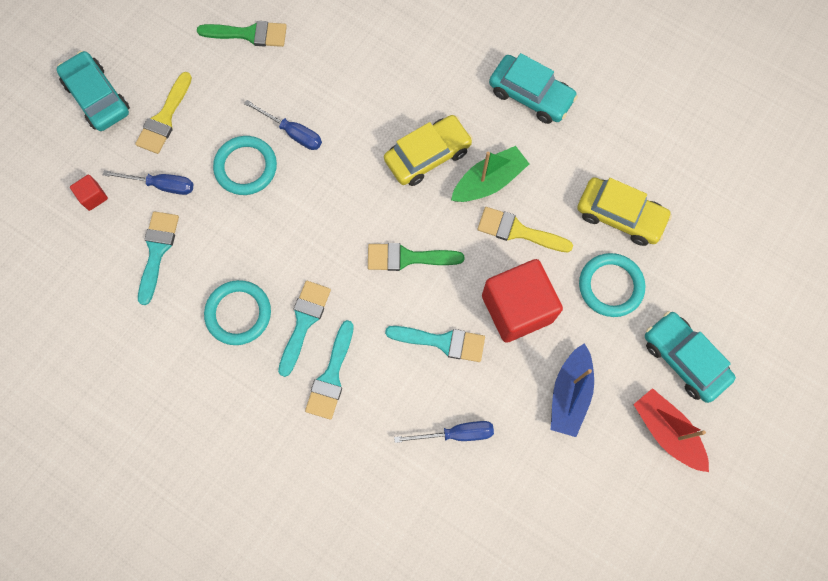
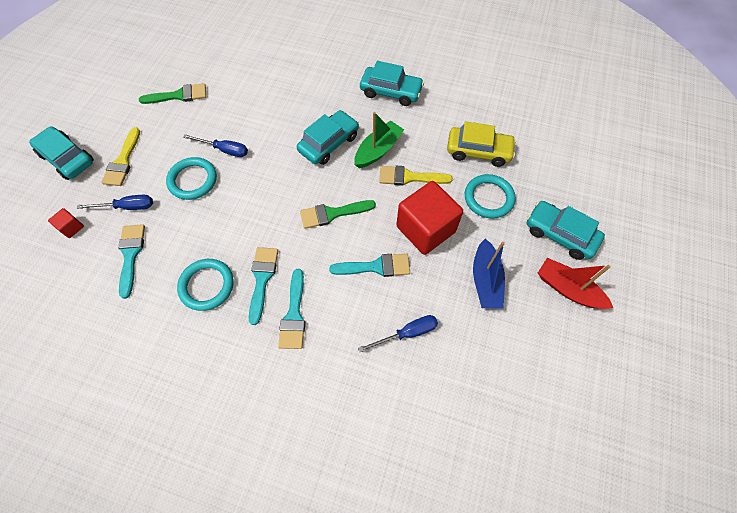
camera: 15 degrees left, 10 degrees down
yellow car [384,115,473,186] -> turquoise car [297,110,359,165]

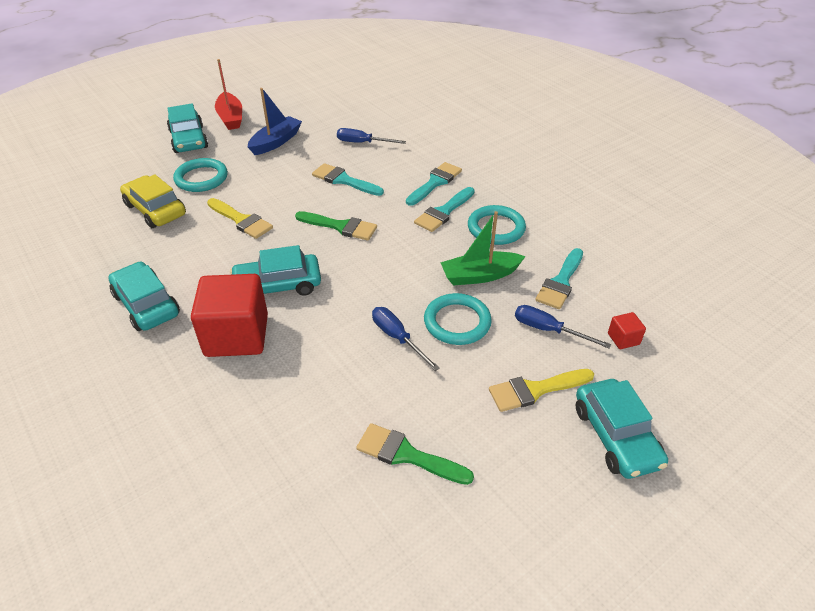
camera: 145 degrees left, 20 degrees down
yellow brush [101,127,140,186] -> yellow brush turned 150 degrees counterclockwise [489,369,594,412]
green boat [354,112,404,168] -> green boat moved to [440,211,526,286]
red cube [396,181,463,255] -> red cube moved to [191,274,268,357]

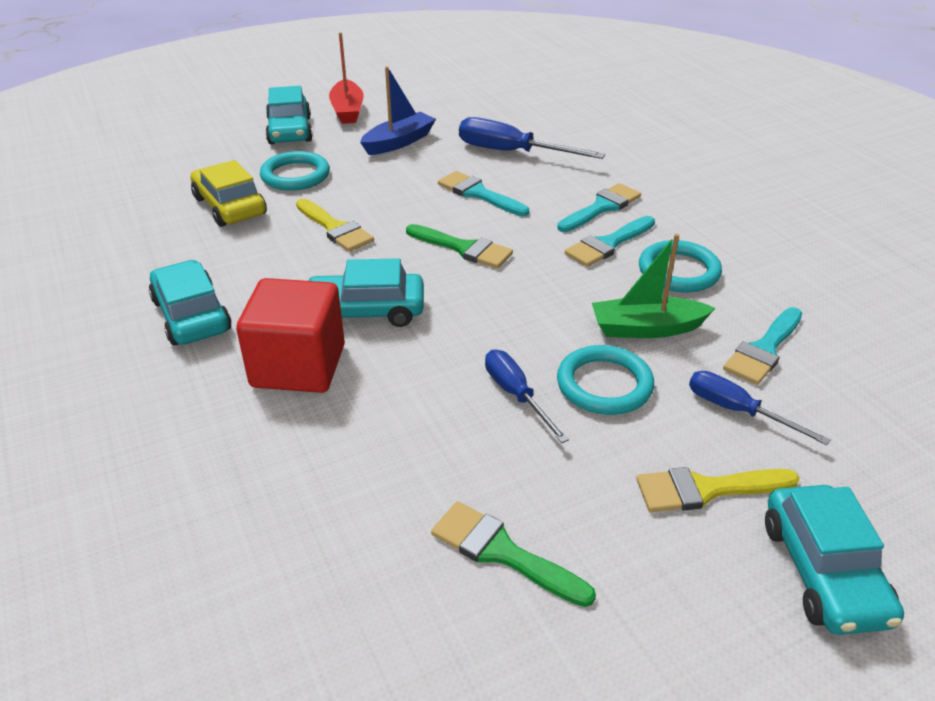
camera: 10 degrees right, 5 degrees down
blue screwdriver [337,128,406,144] -> blue screwdriver [459,117,605,159], size x1.59
red cube [608,312,646,349] -> none

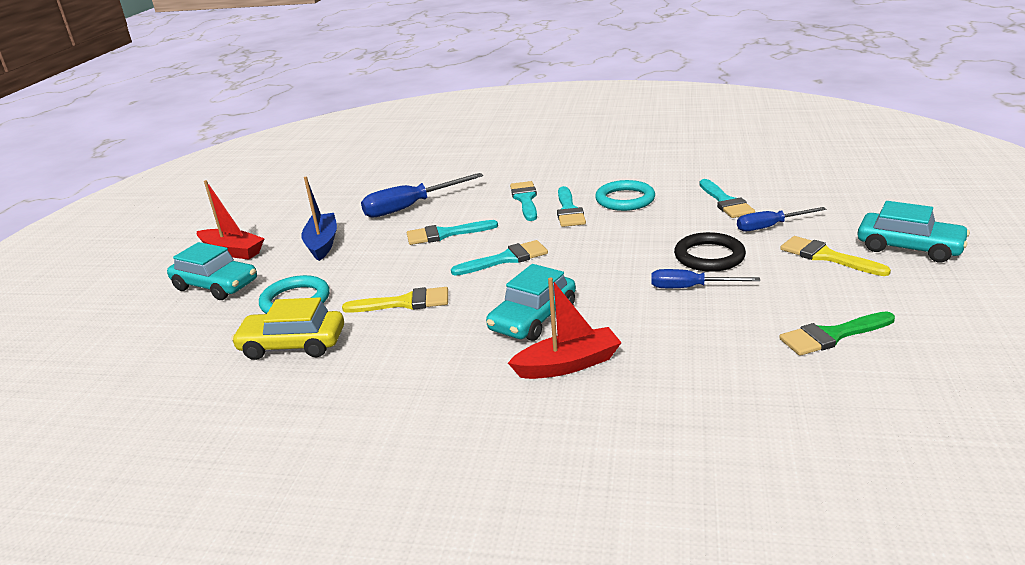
camera: 50 degrees left, 10 degrees down
turquoise car [149,260,232,345] -> none
red cube [236,278,345,393] -> red boat [508,278,622,379]
green brush [406,224,513,269] -> turquoise brush [451,240,548,276]
turquoise ring [557,345,654,415] -> black ring [674,232,746,272]
green boat [592,234,715,338] -> none
yellow brush [636,467,800,512] -> yellow brush turned 105 degrees clockwise [780,236,891,276]

